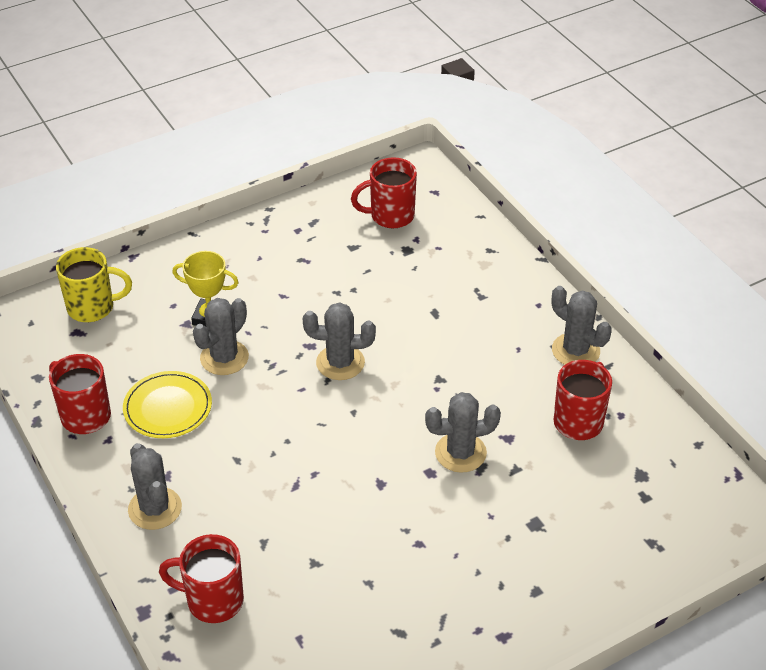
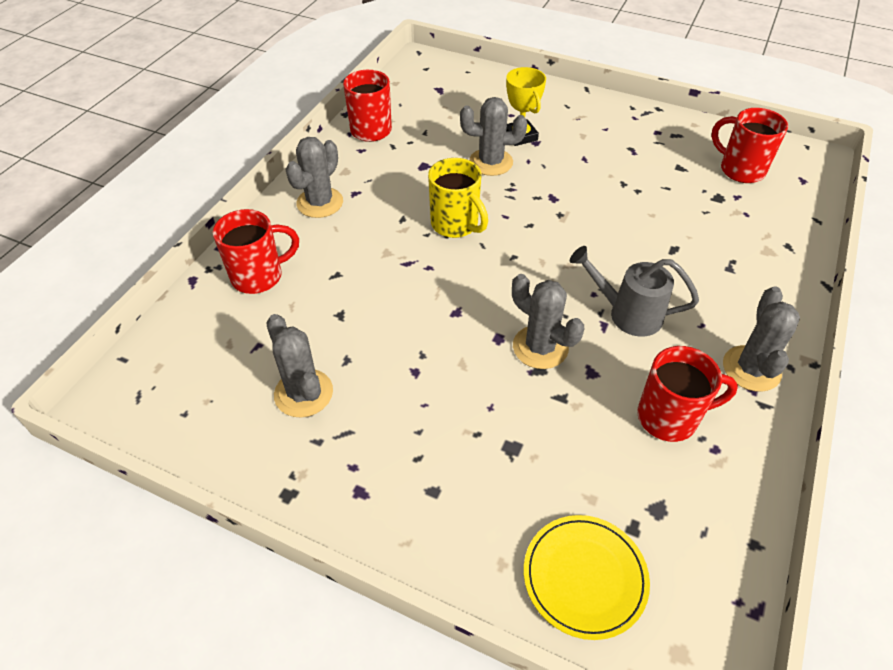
camera: 55 degrees right, 5 degrees up
yellow mug [56,247,132,322] -> yellow mug moved to [428,158,488,238]
yellow plate [123,371,212,438] -> yellow plate moved to [524,515,650,640]
red mug [159,534,244,623] -> red mug turned 90 degrees clockwise [213,209,299,294]
grey cactus [303,302,376,380] -> grey cactus moved to [266,314,333,418]
none -> grey watering can [570,246,699,337]

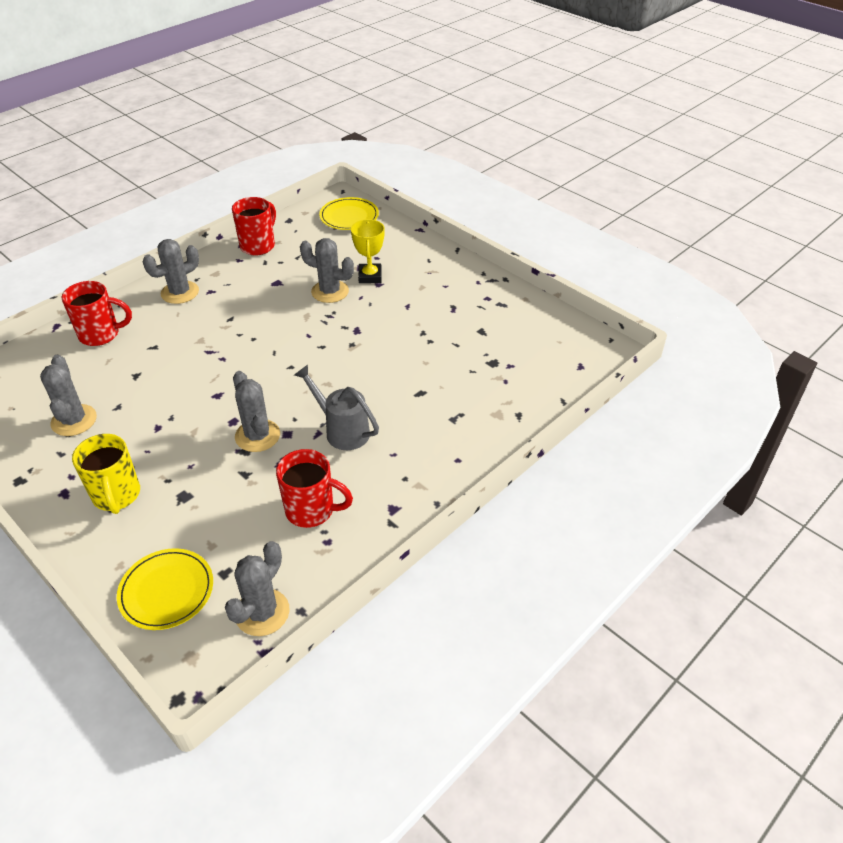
camera: 20 degrees right, 5 degrees down
yellow mug [428,158,488,238] -> yellow mug moved to [72,434,140,514]
red mug [711,108,788,183] -> none
grey cactus [723,286,800,392] -> grey cactus moved to [225,541,290,636]
none -> yellow plate [319,197,379,230]

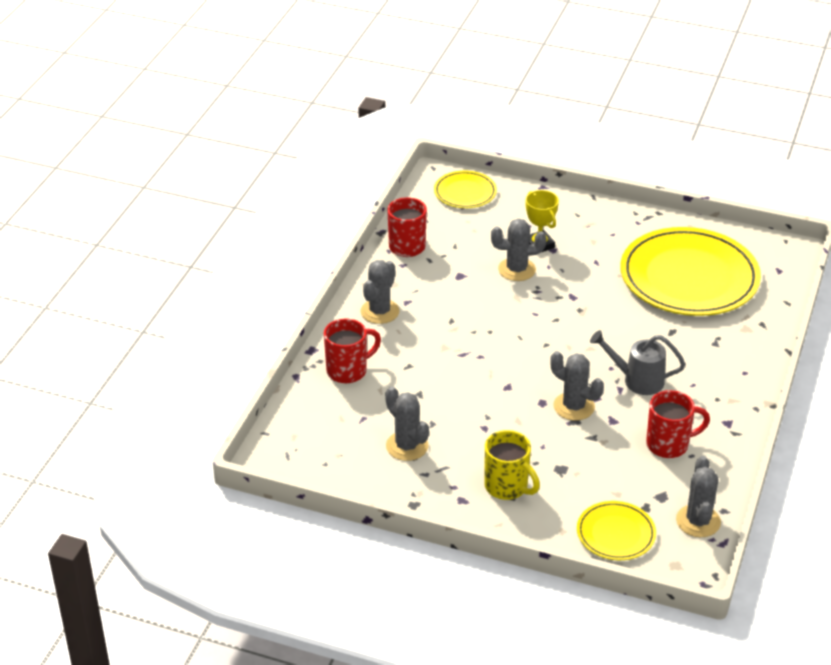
camera: 25 degrees left, 5 degrees down
none -> yellow plate [620,227,761,316]

